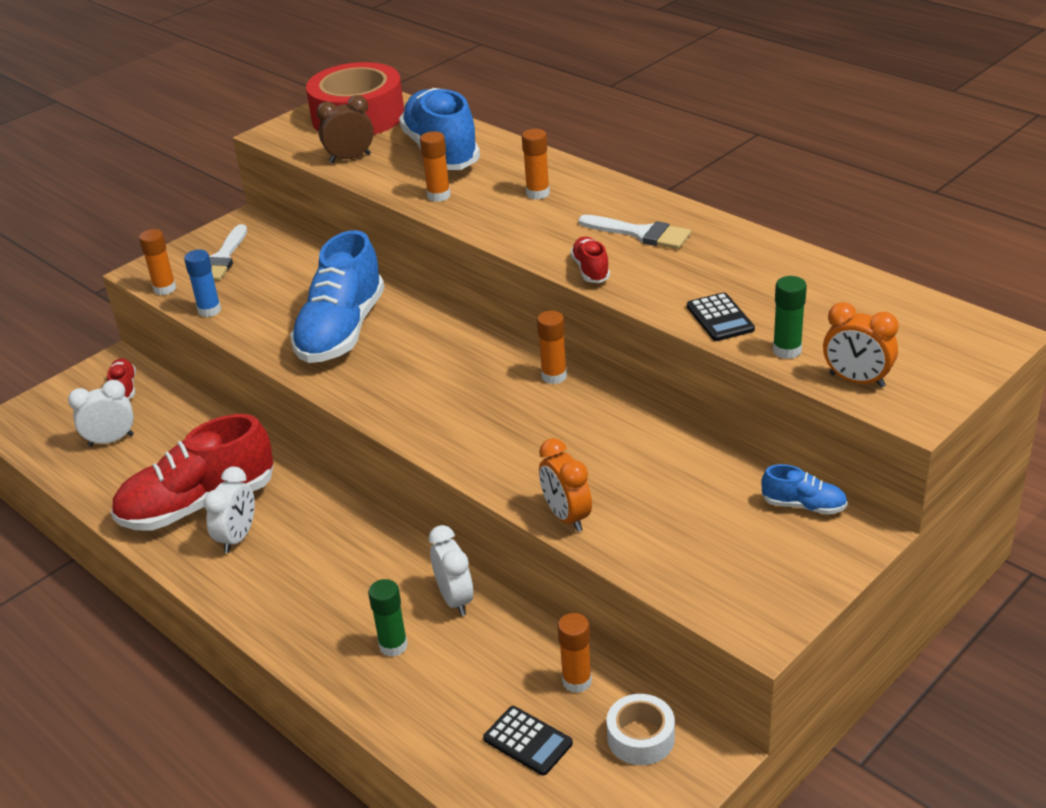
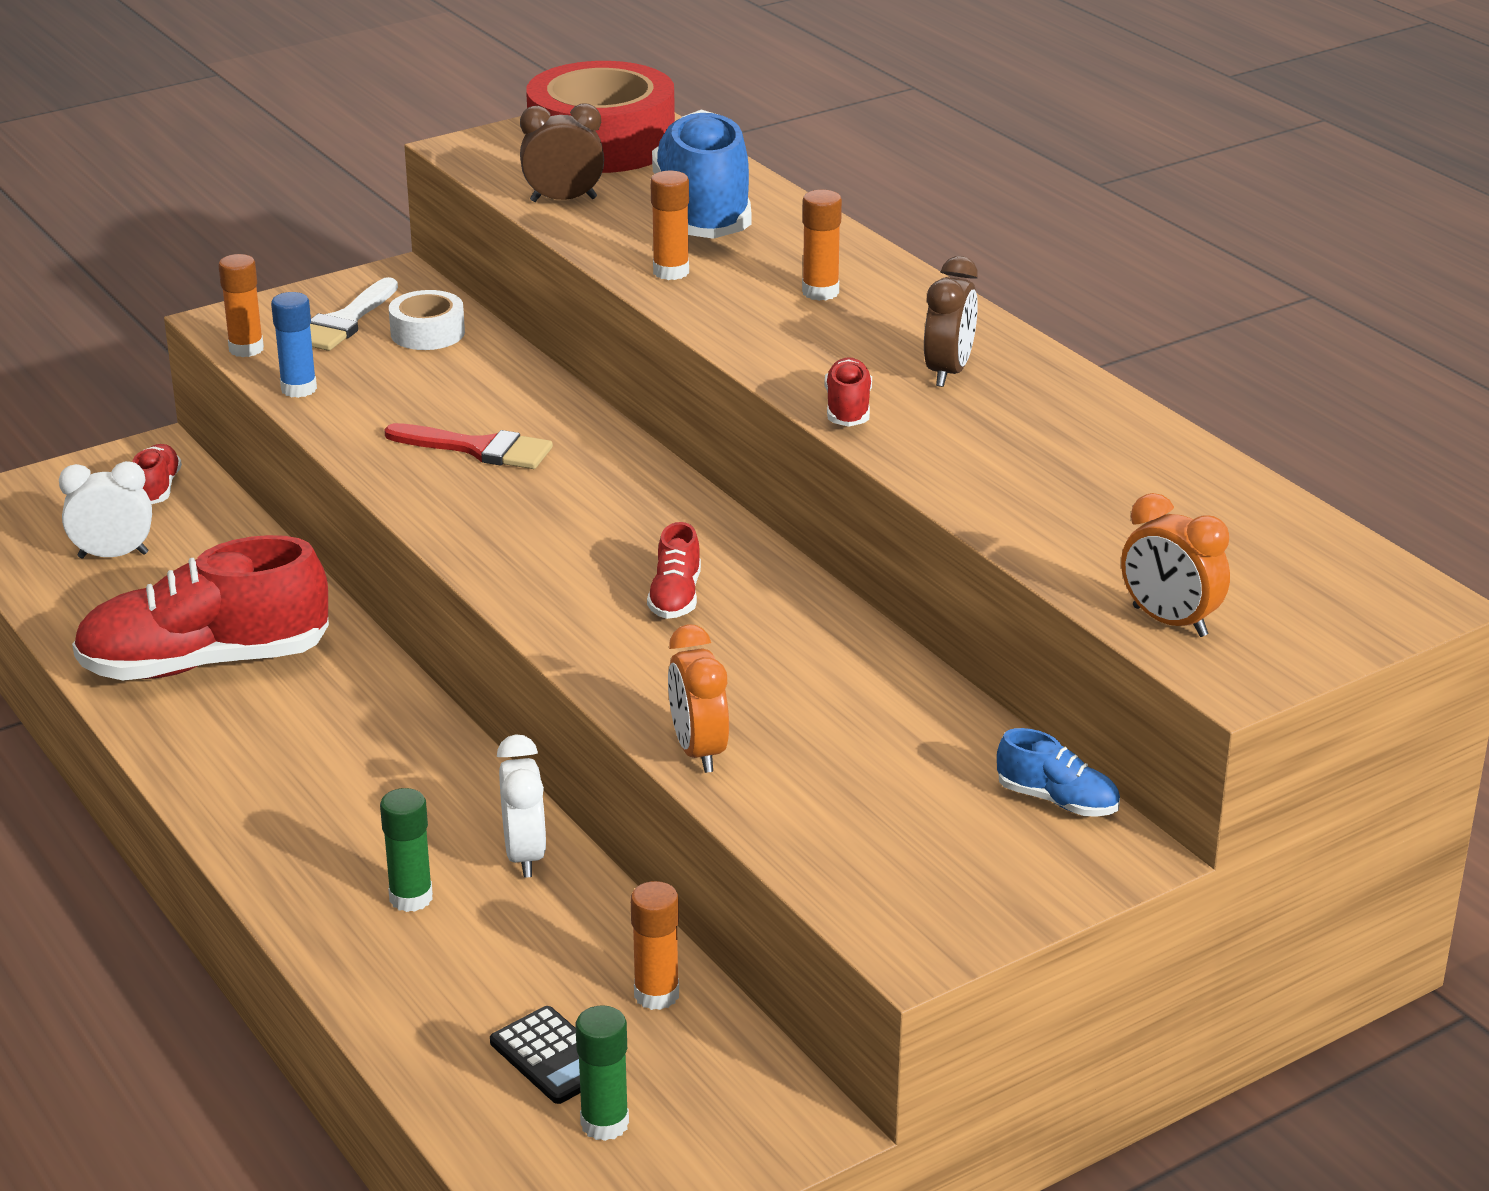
camera: 10 degrees right, 5 degrees down
white clock [203,467,255,553] -> none
blue shoe [290,230,384,363] -> red brush [384,423,553,469]
orange glue stick [537,311,567,384] -> none
white brush [579,215,691,249] -> brown clock [924,256,978,387]
white tape [607,694,675,765] -> white tape moved to [389,290,465,350]
black calculator [687,292,755,341] -> none
green glue stick [773,276,807,359] -> green glue stick moved to [575,1005,629,1141]
none -> red shoe [647,522,701,619]

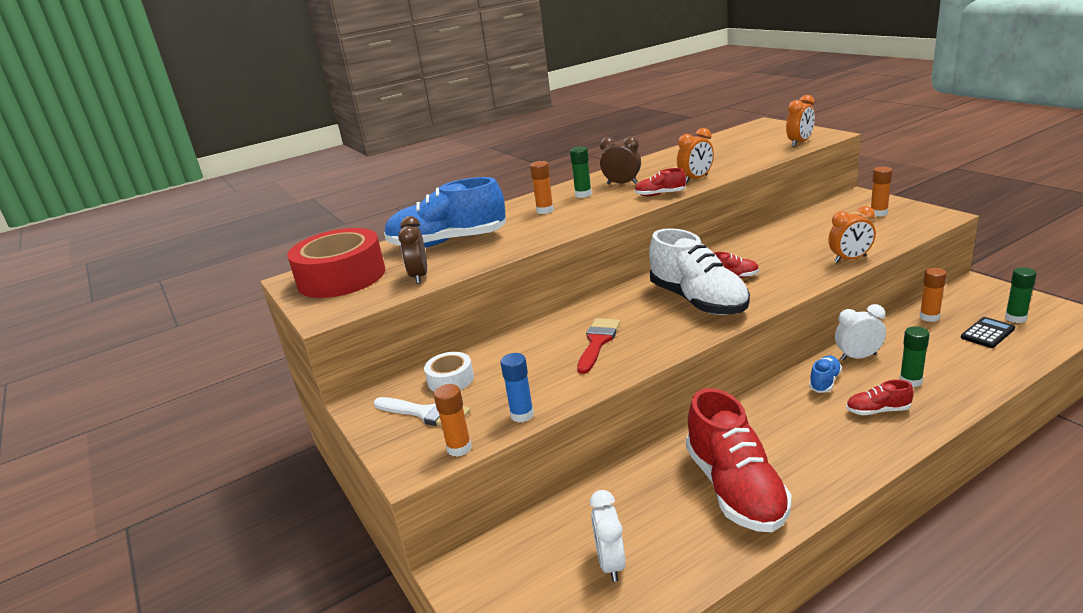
camera: 85 degrees left, 5 degrees down
red shoe [132,444,182,504] -> red shoe moved to [846,379,914,415]
orange glue stick [650,171,689,280] -> orange glue stick moved to [871,167,892,217]
blue shoe [997,728,1120,817] -> blue shoe moved to [809,355,842,393]
none -> green glue stick [570,146,592,198]
none -> white shoe [649,228,750,315]
none -> orange clock [677,128,714,183]

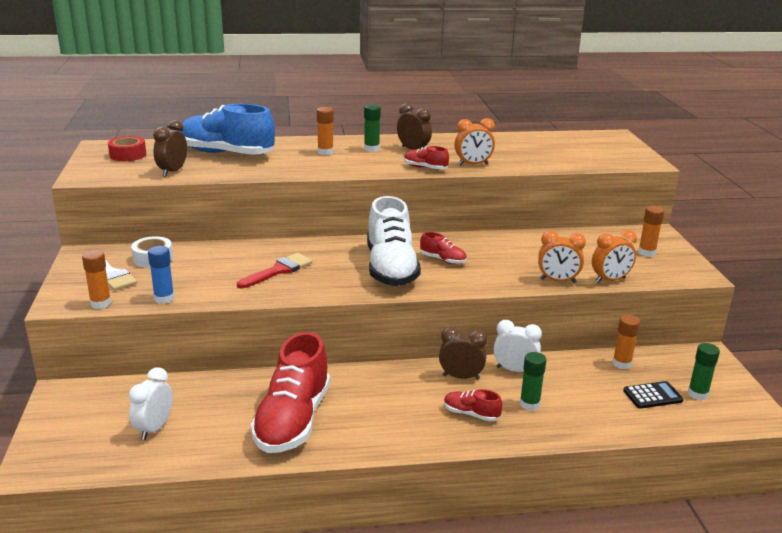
camera: 20 degrees right, 0 degrees up
red tape [287,228,385,298] -> red tape [108,136,146,161], size x0.49
orange clock [786,95,815,147] -> orange clock moved to [592,230,637,283]
blue shoe [809,355,842,393] -> brown clock [439,327,487,380]

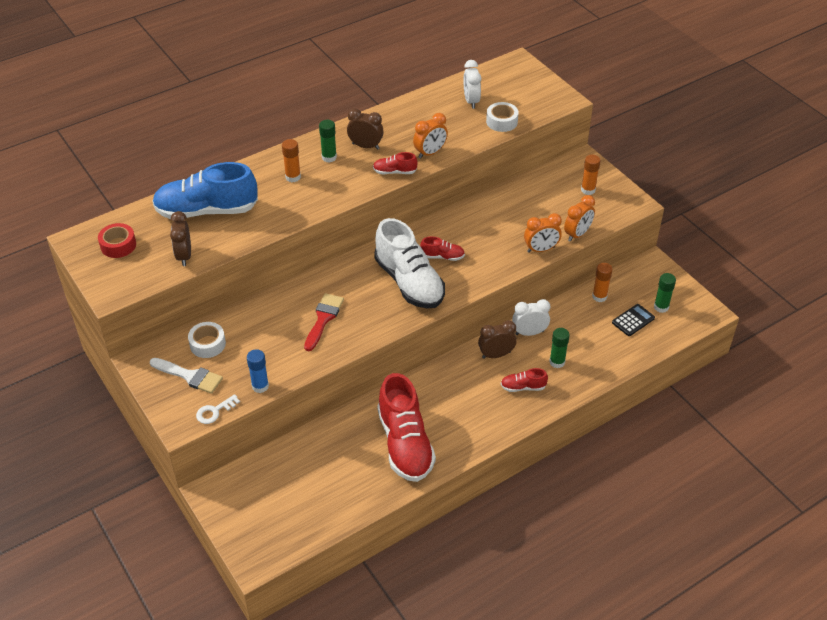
camera: 25 degrees left, 20 degrees up
orange glue stick [82,250,111,309] -> white key [196,394,240,424]
white clock [129,367,173,440] -> white clock moved to [464,60,481,109]
none -> white tape [486,102,519,132]

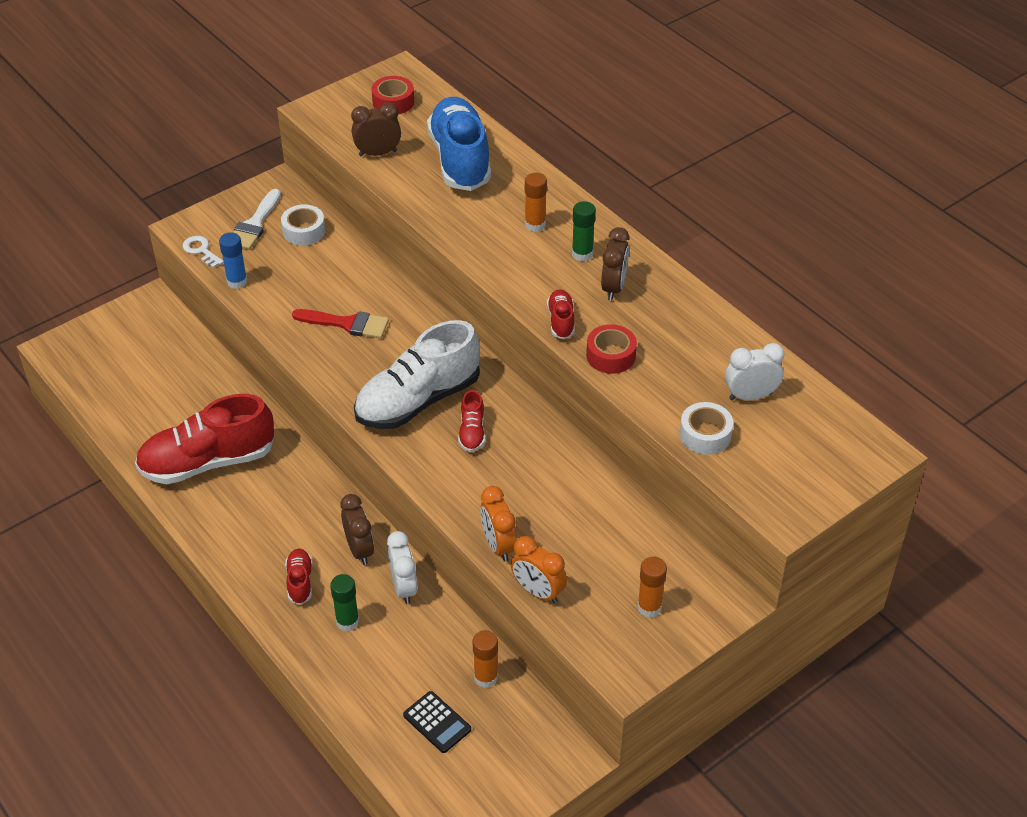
camera: 85 degrees right, 0 degrees up
orange clock [413,113,448,159] -> red tape [586,324,637,374]
green glue stick [654,273,676,313] -> none

